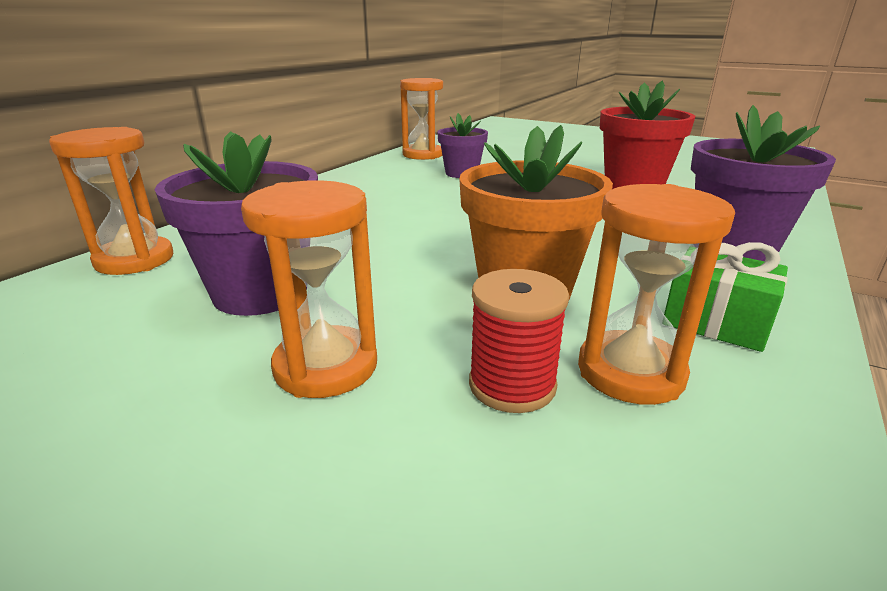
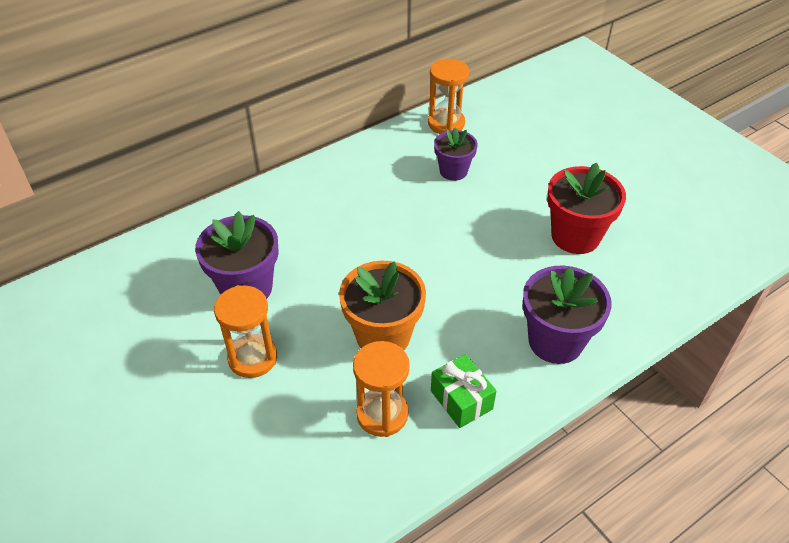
camera: 25 degrees right, 20 degrees up
orange hourglass [49,127,173,275] -> none
red spool [469,269,569,413] -> none

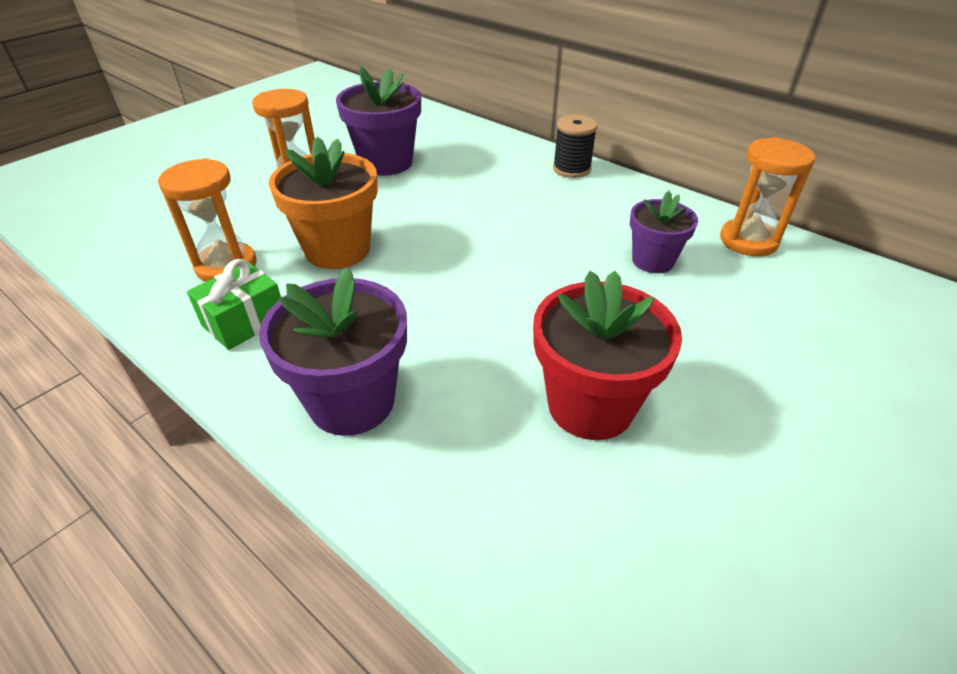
camera: 75 degrees right, 5 degrees down
none -> black spool [553,115,598,178]

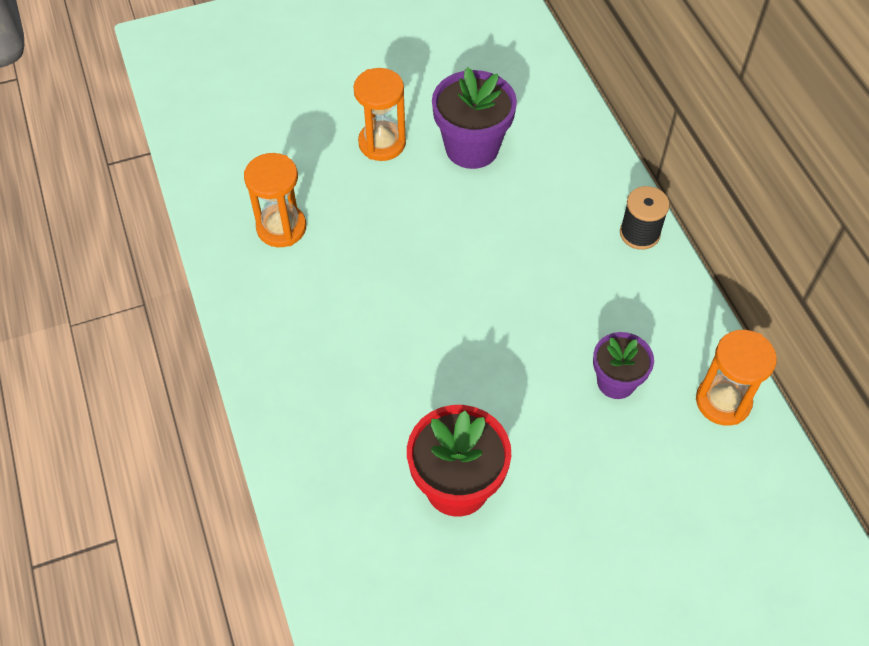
camera: 30 degrees right, 15 degrees up
green gift [187,259,281,350] -> none
purple flower pot [259,267,407,436] -> none
orange flower pot [269,137,378,269] -> none

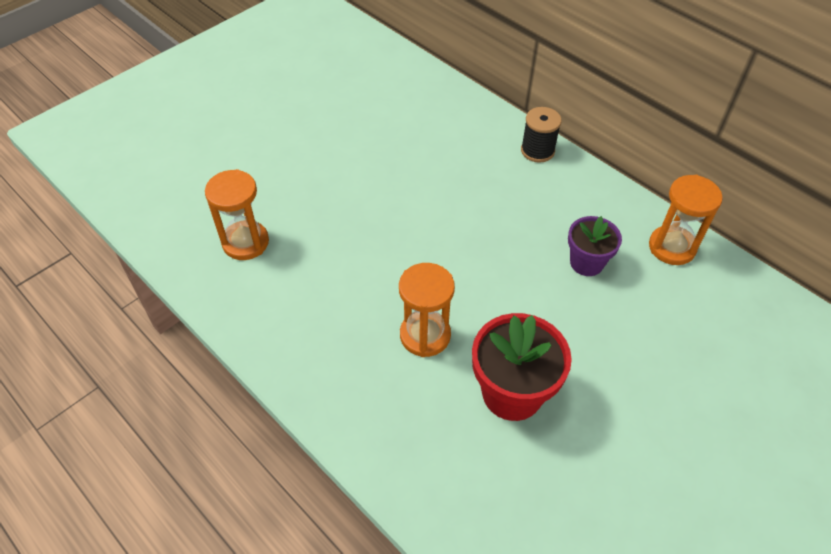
camera: 25 degrees left, 5 degrees down
orange hourglass [353,68,406,161] -> orange hourglass moved to [399,263,455,357]
purple flower pot [432,67,517,169] -> none

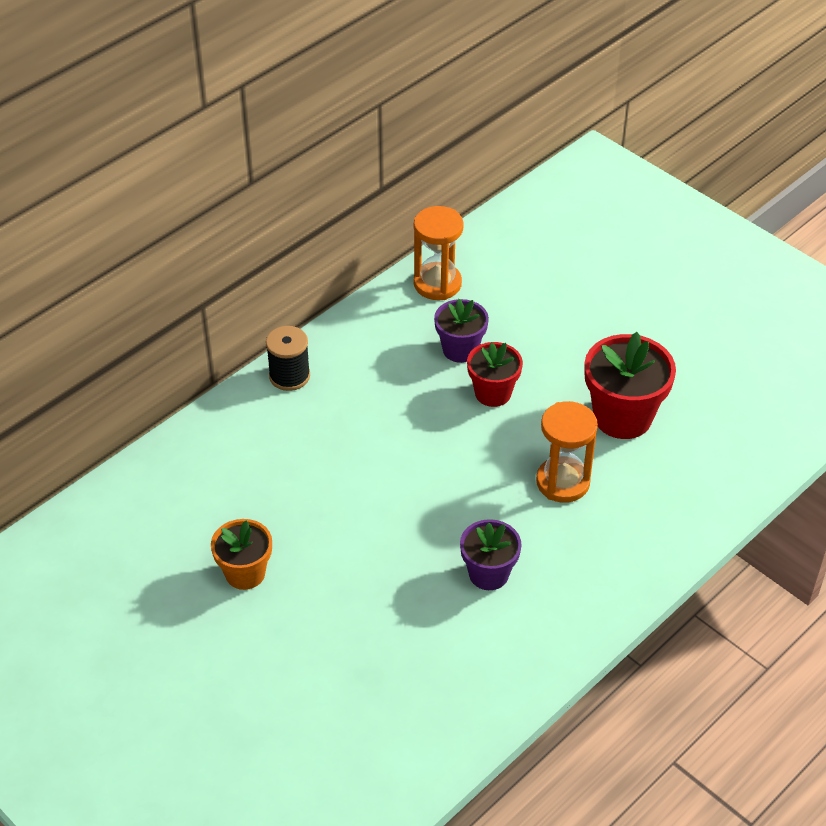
camera: 90 degrees left, 5 degrees down
orange hourglass [205,169,269,260] -> none
none -> orange flower pot [211,519,272,590]
none -> purple flower pot [460,519,522,590]
none -> red flower pot [467,342,523,407]

